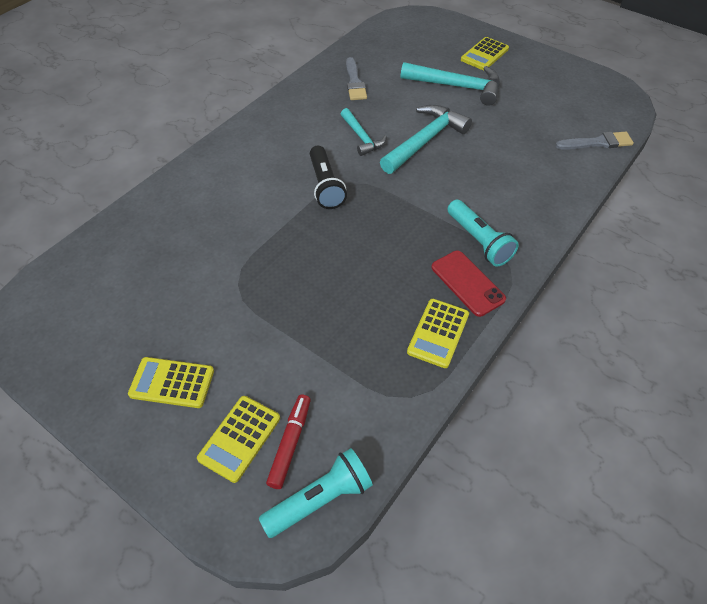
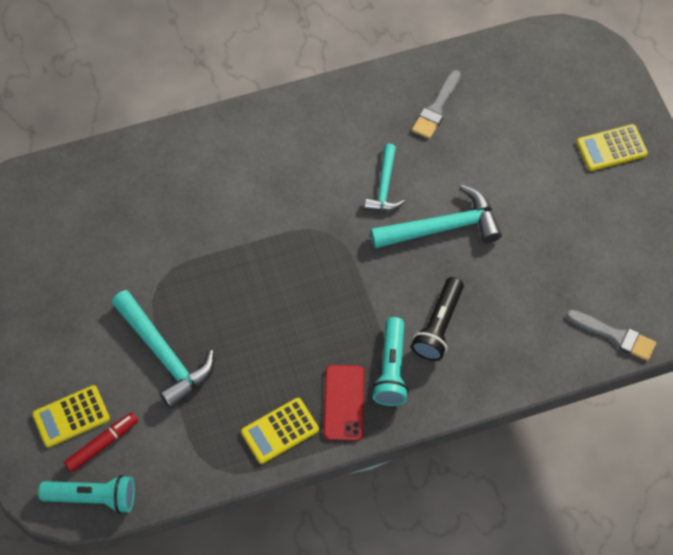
camera: 35 degrees right, 10 degrees up
yellow calculator [128,357,214,408] -> none
black flashlight [310,146,347,209] -> black flashlight moved to [411,277,464,361]
turquoise hammer [401,62,500,106] -> turquoise hammer moved to [112,290,214,409]

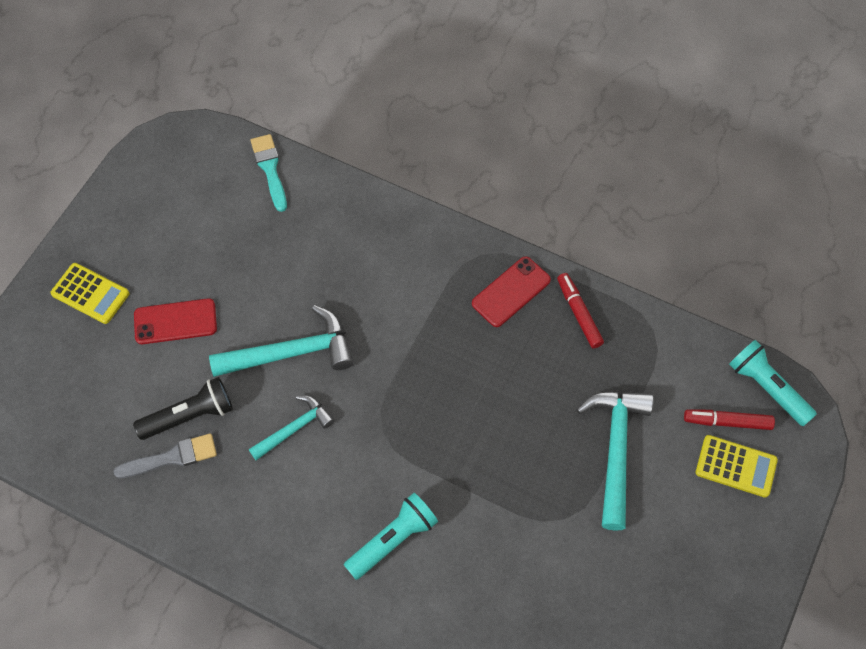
camera: 135 degrees left, 0 degrees up
yellow calculator [241,398,319,464] -> red marker [557,273,604,348]
turquoise hammer [371,185,502,248] -> turquoise hammer turned 135 degrees clockwise [209,305,354,377]
turquoise flashlight [372,317,409,406] -> turquoise flashlight moved to [344,493,438,580]
black flashlight [411,277,464,361] -> black flashlight moved to [133,377,233,440]
grey brush [566,310,656,361] -> turquoise brush [250,134,287,212]
none -> red phone [134,298,217,344]

